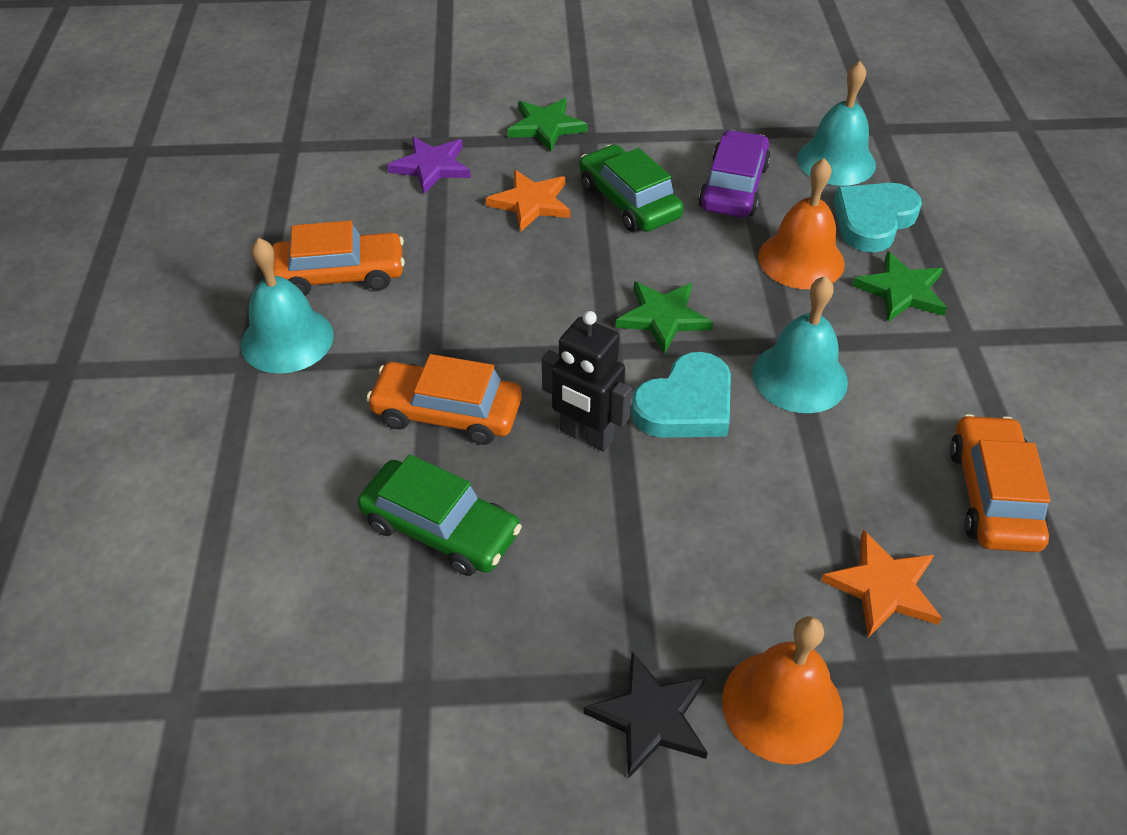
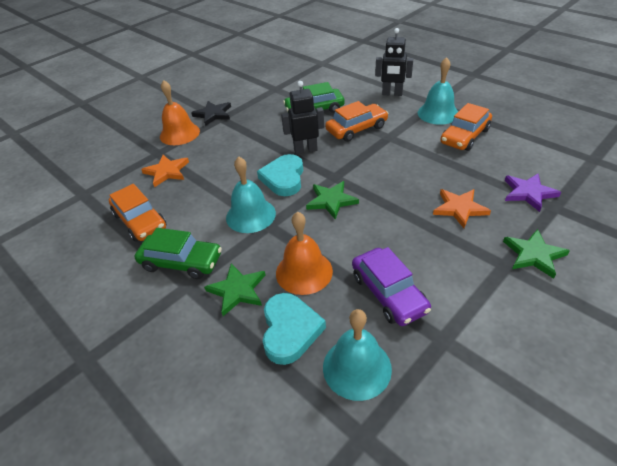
camera: 140 degrees right, 5 degrees down
green car [579,144,684,232] -> green car moved to [135,228,222,279]
none -> black robot [375,28,413,96]

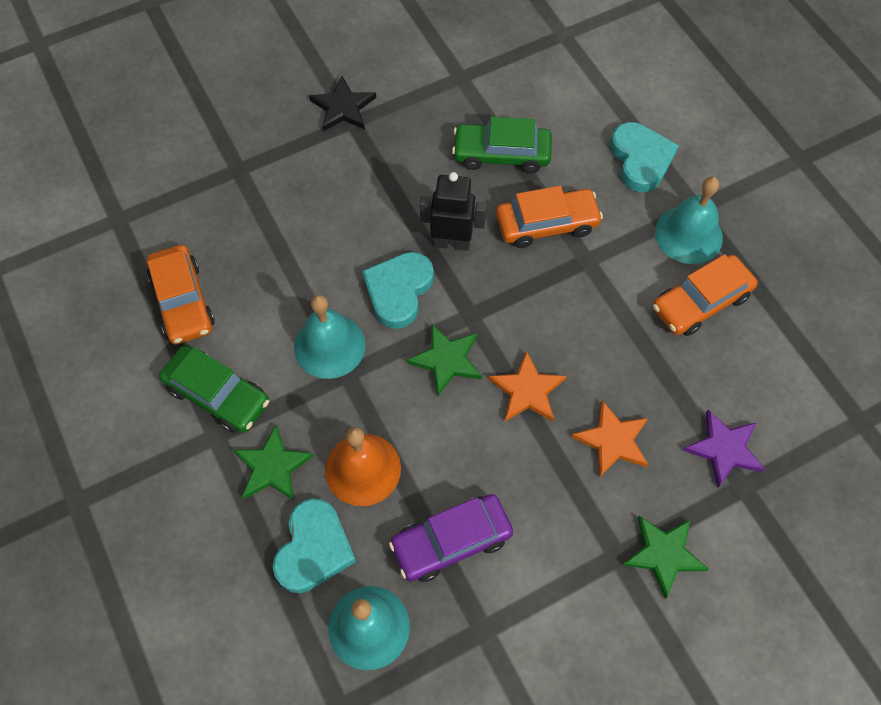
camera: 15 degrees right, 20 degrees up
orange star [141,155,189,187] -> orange star moved to [488,351,566,421]
orange bell [160,80,200,145] -> none
purple car [352,247,431,326] -> purple car turned 75 degrees clockwise [389,494,513,582]
black robot [375,28,413,96] -> turquoise heart [610,122,679,192]

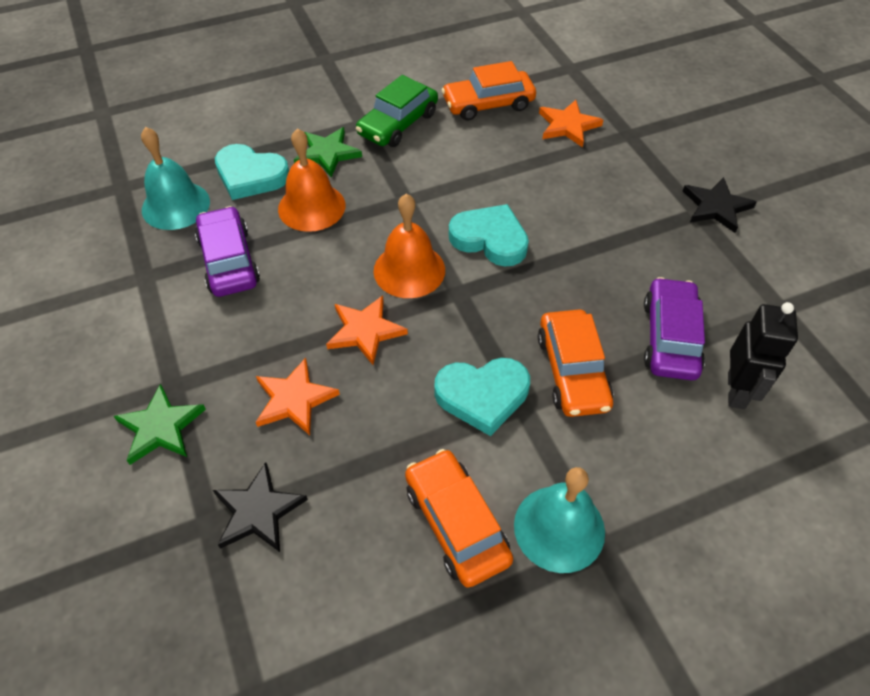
camera: 95 degrees right, 10 degrees down
turquoise bell [294,295,366,379] -> none
green star [407,324,482,396] -> orange bell [373,194,445,298]
black robot [420,172,487,251] -> black robot moved to [728,302,798,409]
green car [452,117,552,173] -> purple car [644,277,705,380]
turquoise heart [610,122,679,192] -> turquoise heart moved to [434,358,530,436]
purple star [683,410,765,488] -> black star [213,462,308,552]
none -> orange star [539,100,603,148]

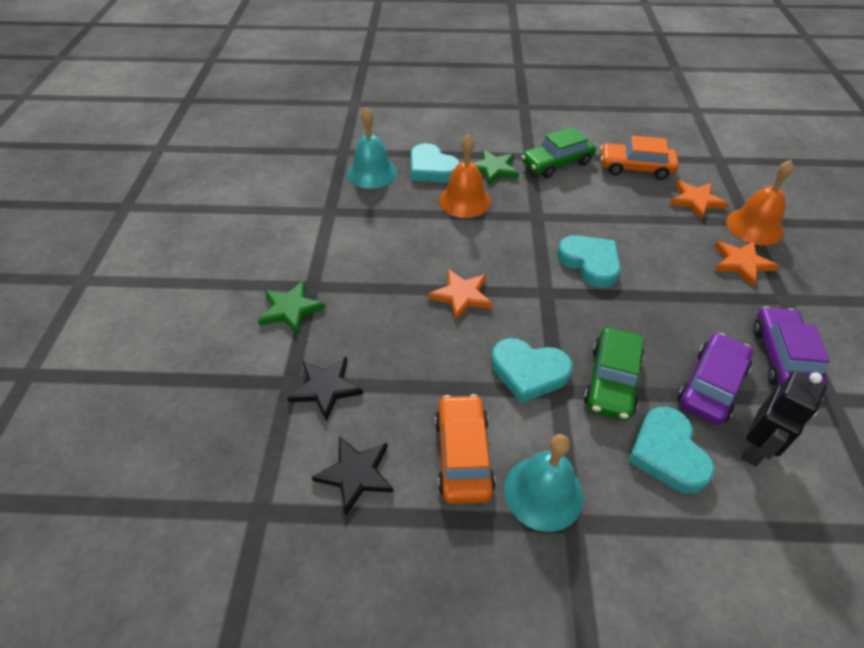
camera: 25 degrees right, 5 degrees down
purple car [195,206,260,297] -> purple car moved to [753,306,830,389]
orange star [256,358,340,435] -> orange star moved to [714,241,779,287]
orange bell [373,194,445,298] -> orange bell moved to [726,160,794,245]
orange car [538,310,613,417] -> green car [584,327,644,421]
black star [683,177,757,233] -> black star moved to [312,436,394,515]
none -> turquoise heart [628,407,715,493]

